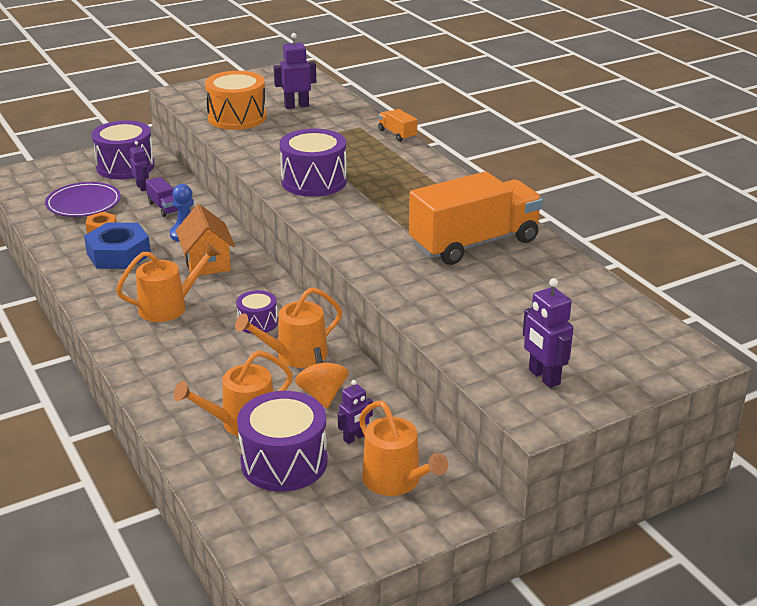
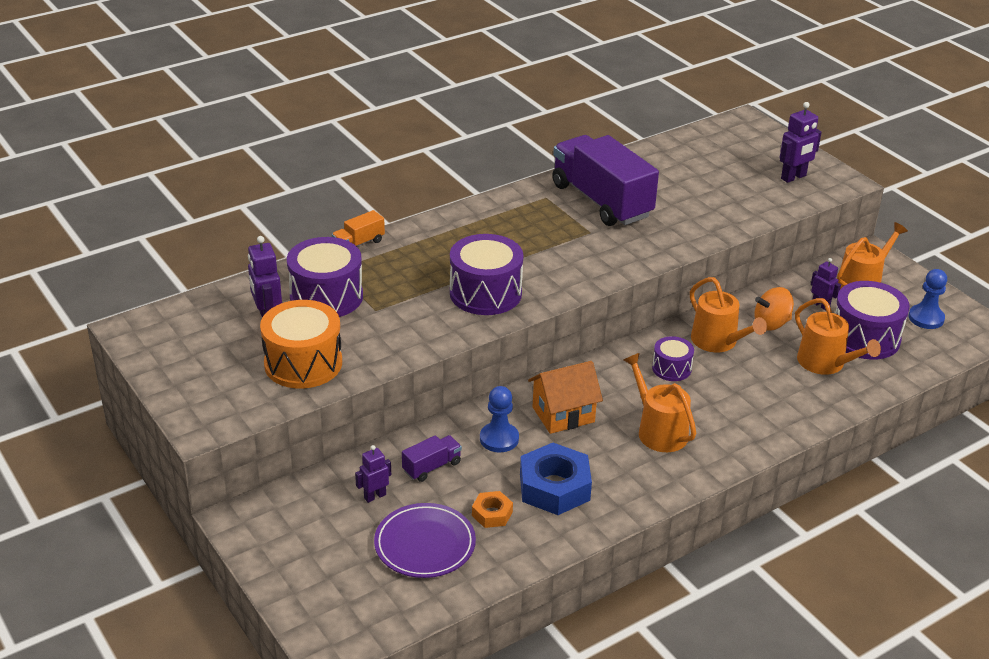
camera: 95 degrees left, 5 degrees up
purple drum [91,120,155,179] -> purple drum moved to [287,237,363,317]
orange truck [409,172,543,265] -> purple truck [552,135,659,226]
none -> blue pawn [909,269,947,329]

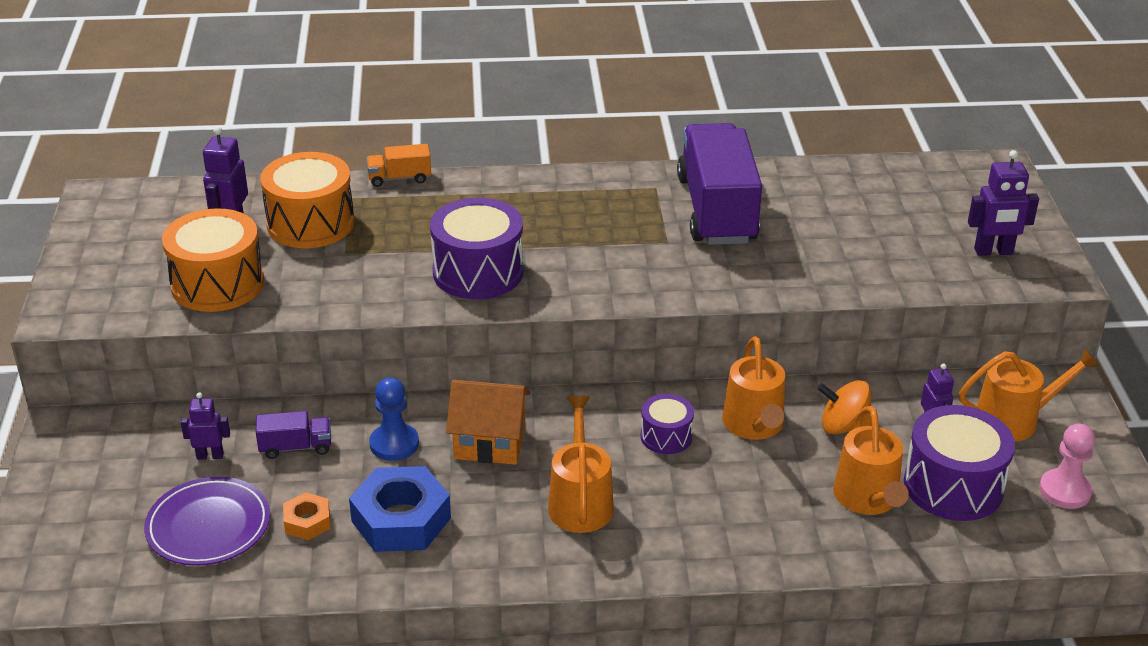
camera: 30 degrees right, 0 degrees up
purple drum [287,237,363,317] -> orange drum [261,152,354,248]
blue pawn [909,269,947,329] -> pink pawn [1039,423,1095,509]

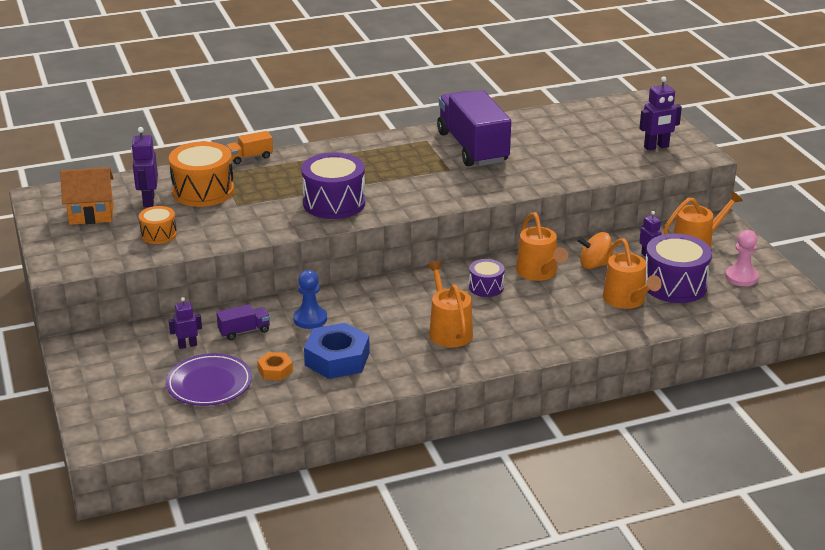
camera: 15 degrees left, 5 degrees down
orange drum [162,208,264,312] -> orange drum [139,206,177,244], size x0.55
orange house [446,380,530,465] -> orange house moved to [60,167,114,225]

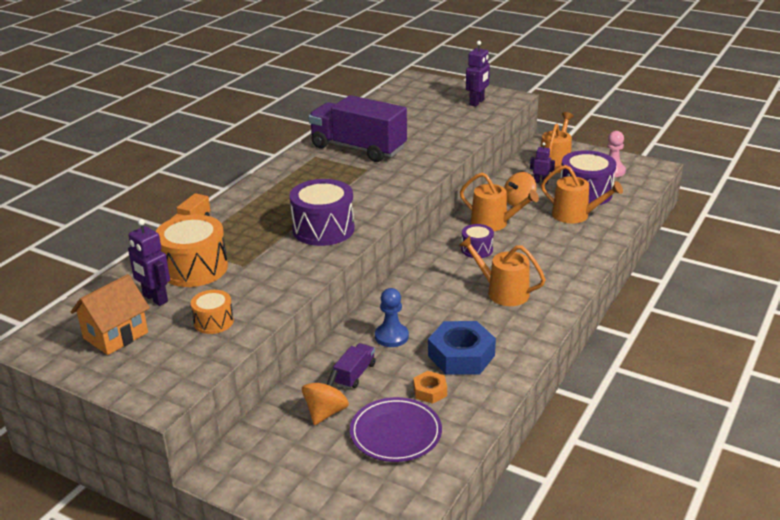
camera: 40 degrees left, 0 degrees up
purple robot [168,297,202,349] -> orange spinning top [302,369,349,425]

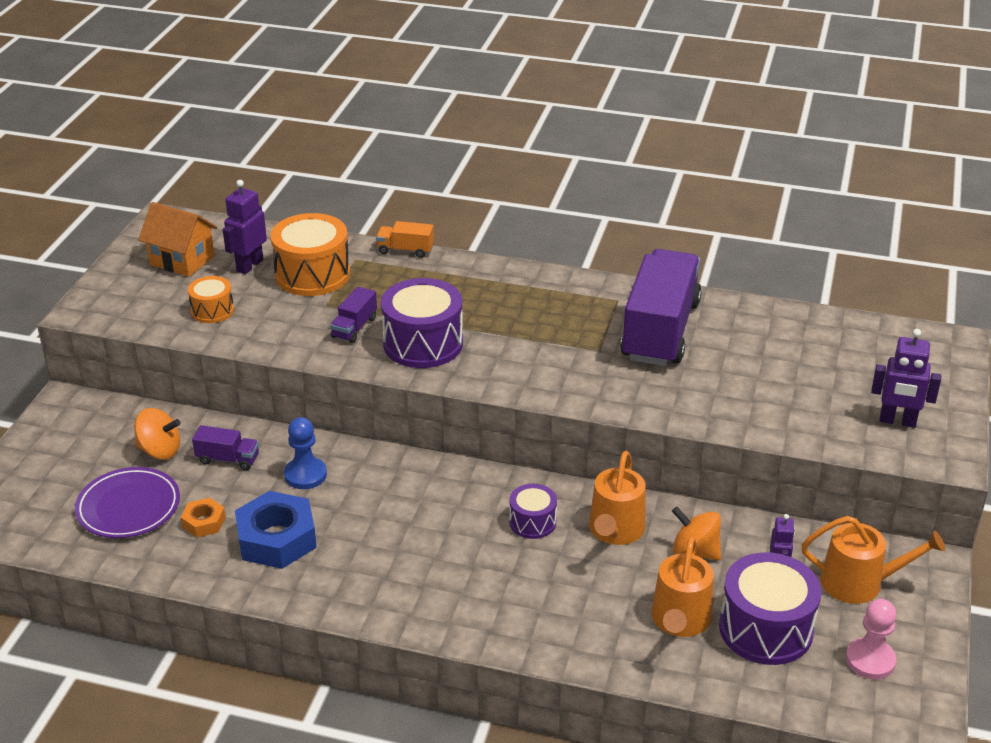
camera: 75 degrees right, 5 degrees up
orange watering can [459,236,546,306] -> none
none -> purple truck [330,287,377,343]

